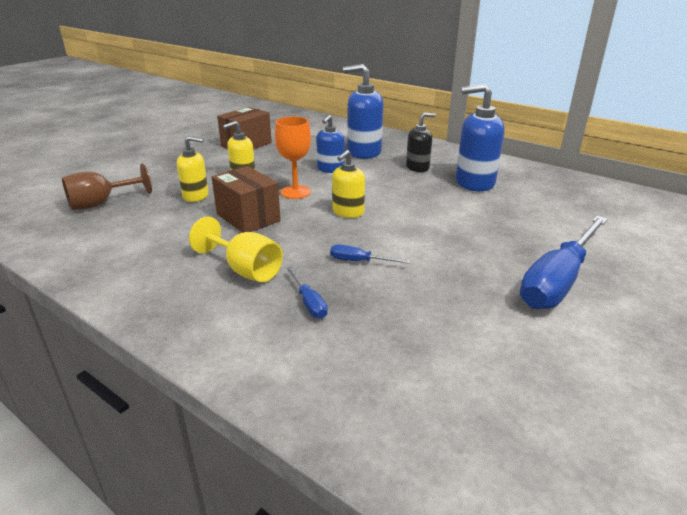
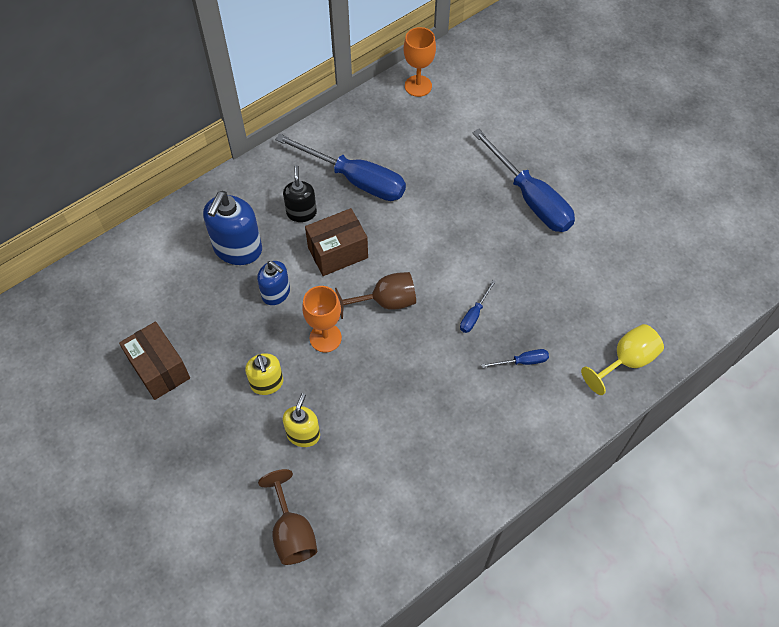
camera: 75 degrees left, 30 degrees up
yellow goblet [189,216,283,282] -> yellow goblet moved to [581,324,664,395]
brown box [212,166,281,233] -> brown box moved to [305,208,368,276]
yellow soap dispenser [332,150,365,218] -> brown goblet [335,272,416,319]
blue soap dispenser [456,84,505,191] -> blue screwdriver [275,134,406,201]
none -> orange goblet [404,27,436,97]

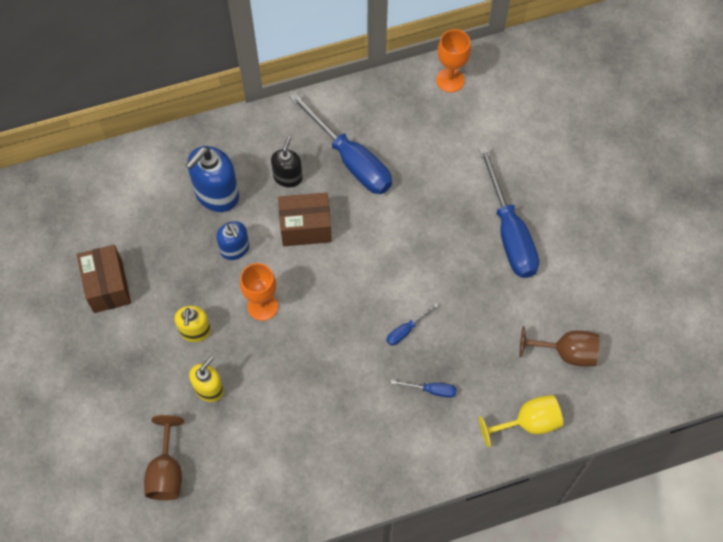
camera: 20 degrees right, 5 degrees up
brown goblet [335,272,416,319] -> brown goblet moved to [519,326,599,366]

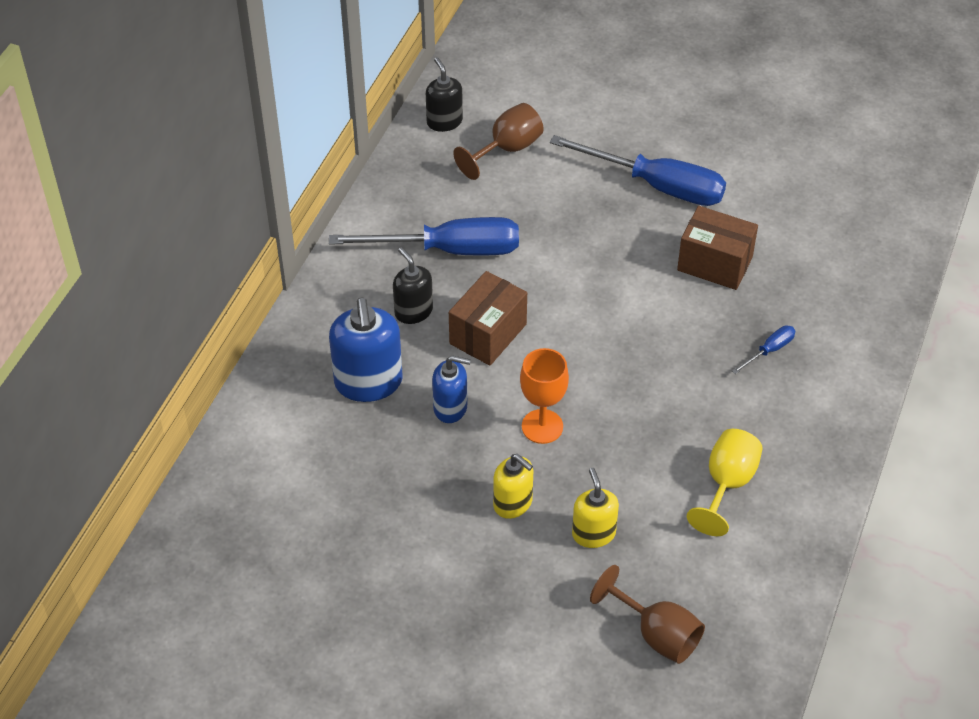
camera: 50 degrees left, 15 degrees down
brown box [77,245,131,313] -> brown box moved to [677,206,758,290]
blue screwdriver [386,303,439,345] -> none
orange goblet [436,29,471,92] -> black soap dispenser [426,57,463,132]
yellow goblet [479,395,563,448] -> yellow goblet moved to [687,429,763,536]
brown goblet [519,326,599,366] -> brown goblet moved to [453,103,544,180]

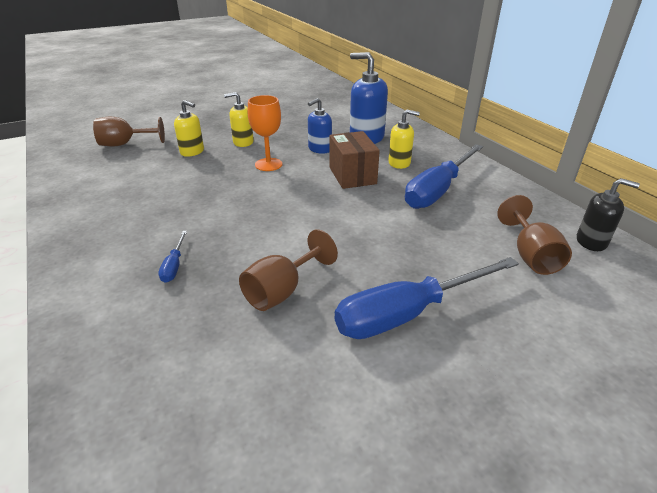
camera: 130 degrees right, 15 degrees down
black soap dispenser [393,247,433,324] -> yellow soap dispenser [388,110,420,169]
brown box [677,206,758,290] -> brown goblet [239,229,338,311]
yellow goblet [687,429,763,536] -> none

